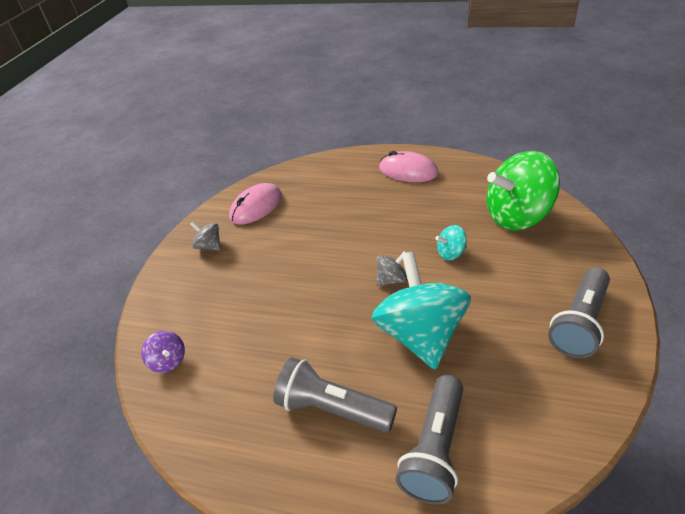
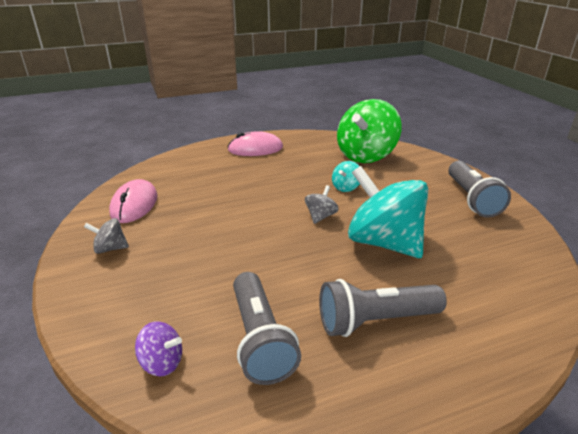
camera: 40 degrees left, 10 degrees down
grey flashlight [396,375,463,505] -> grey flashlight moved to [233,272,301,385]

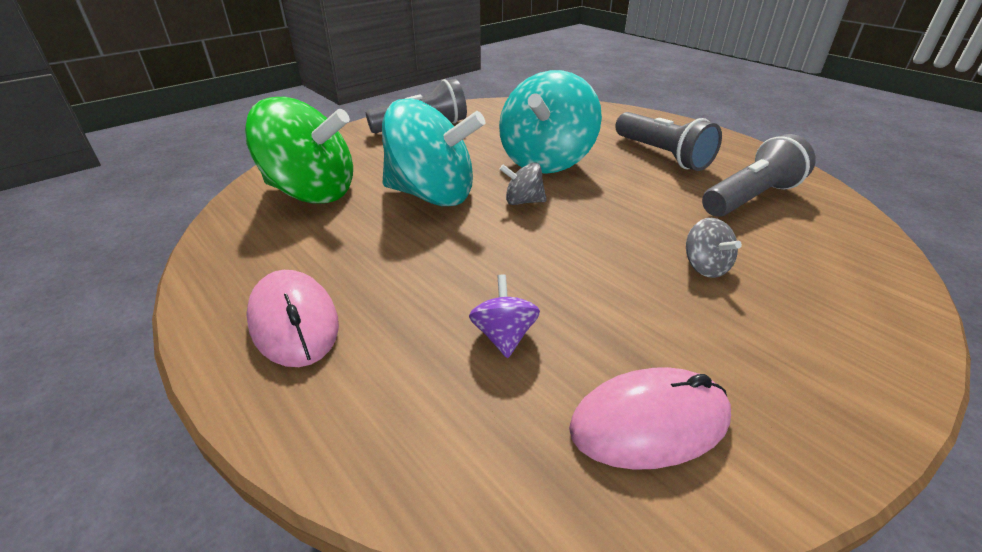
camera: 110 degrees left, 5 degrees up
grey spinning top [84,218,129,254] -> grey spinning top moved to [686,218,742,278]
purple spinning top [135,321,182,377] -> purple spinning top moved to [469,274,540,358]
turquoise spinning top [332,161,360,192] -> turquoise spinning top [382,98,485,206], size x2.32

